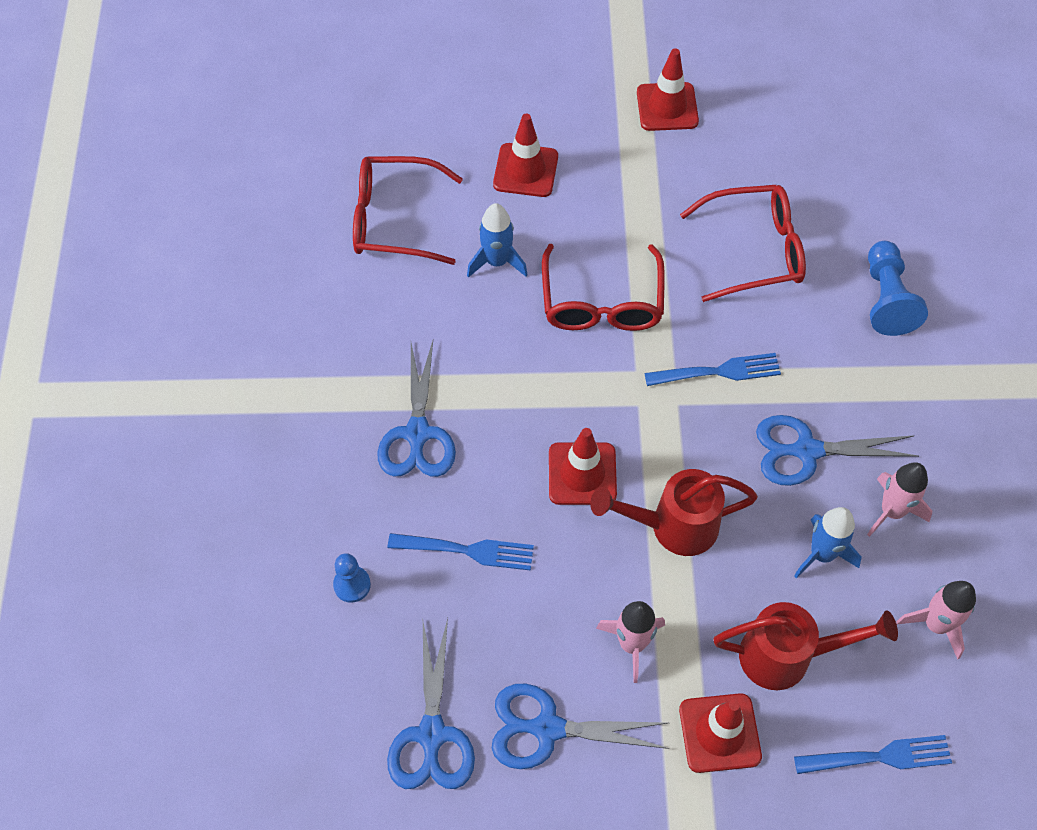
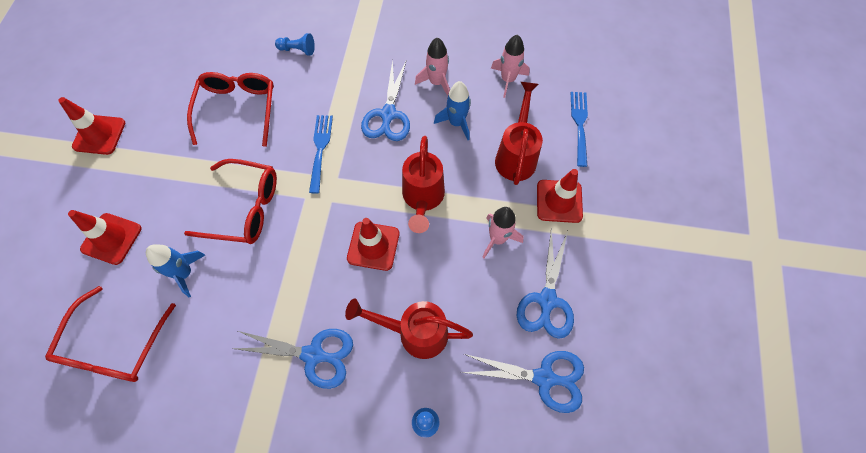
camera: 80 degrees left, 5 degrees up
blue fork [388,533,534,571] -> red watering can [345,298,473,359]
blue pawn [868,241,928,336] -> blue pawn [275,33,315,55], size x0.61

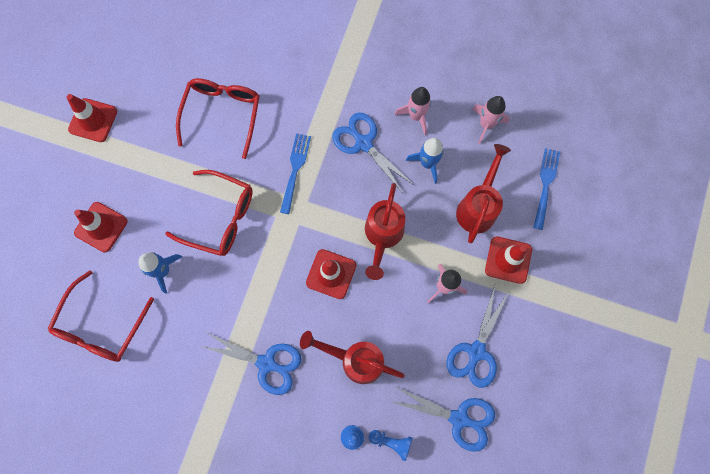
camera: 10 degrees right, 10 degrees up
blue pawn [275,33,315,55] -> blue pawn moved to [368,430,413,461]
blue scissors [361,59,410,141] -> blue scissors turned 120 degrees clockwise [332,113,414,193]

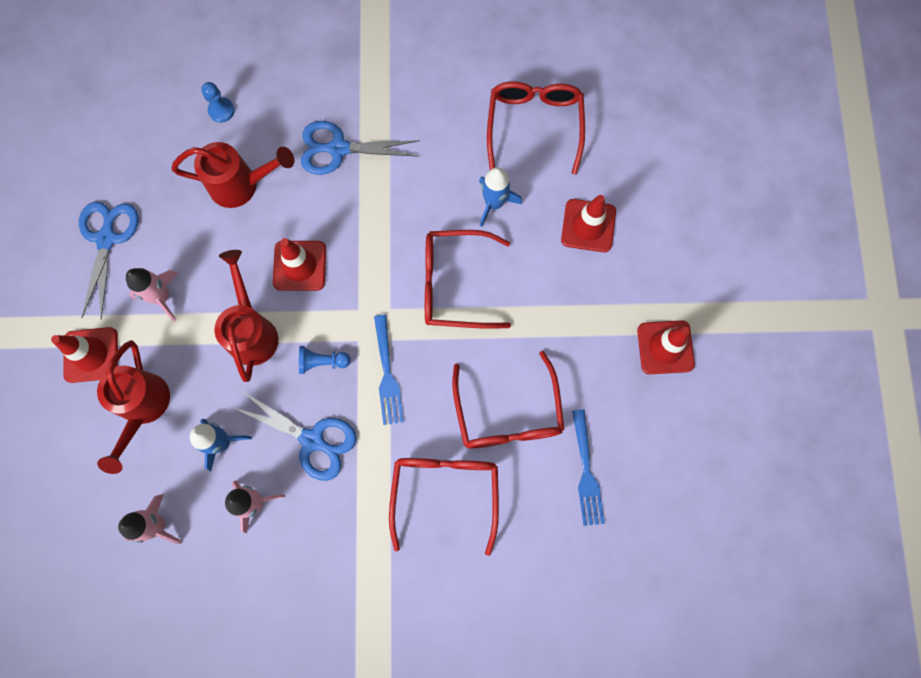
camera: 160 degrees right, 0 degrees up
blue pawn [368,430,413,461] -> blue pawn moved to [299,346,351,374]
blue scissors [390,387,495,452] -> none
blue fork [533,148,560,230] -> blue fork moved to [572,410,605,526]
none -> red glasses [389,458,499,556]

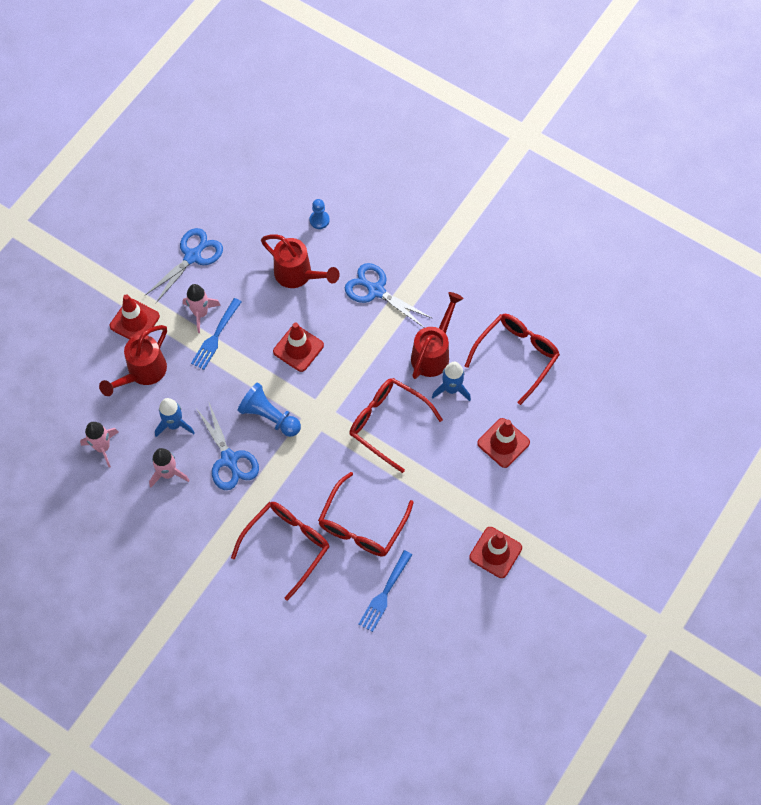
camera: 35 degrees right, 10 degrees down
red watering can [214,250,278,382] -> red watering can moved to [411,292,464,379]
blue pawn [299,346,351,374] -> blue pawn [237,382,301,437], size x1.64
blue fork [374,315,404,425] -> blue fork moved to [191,298,241,370]

